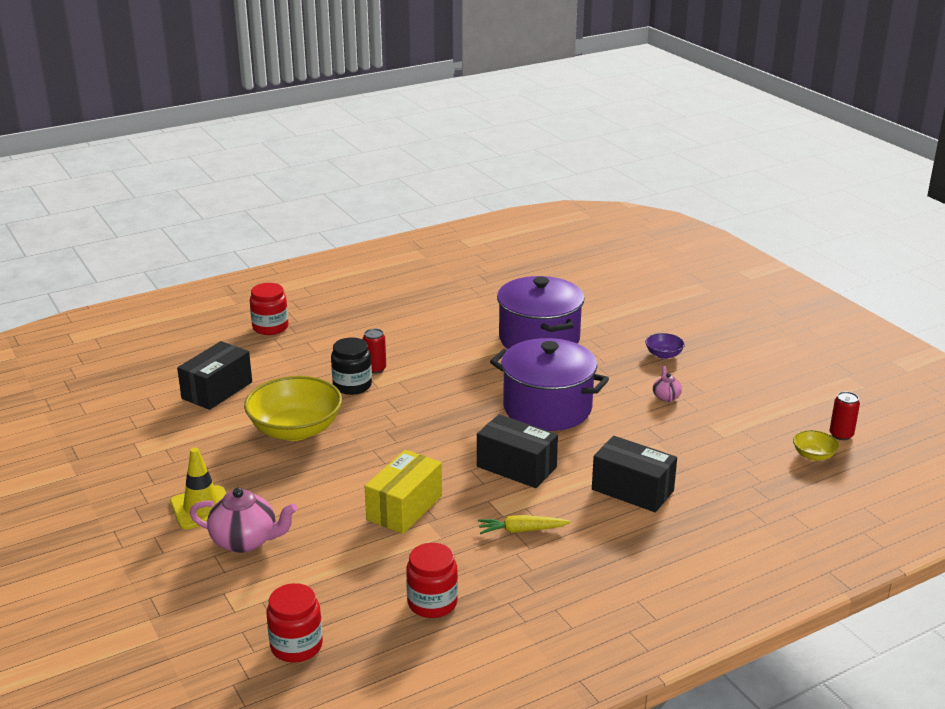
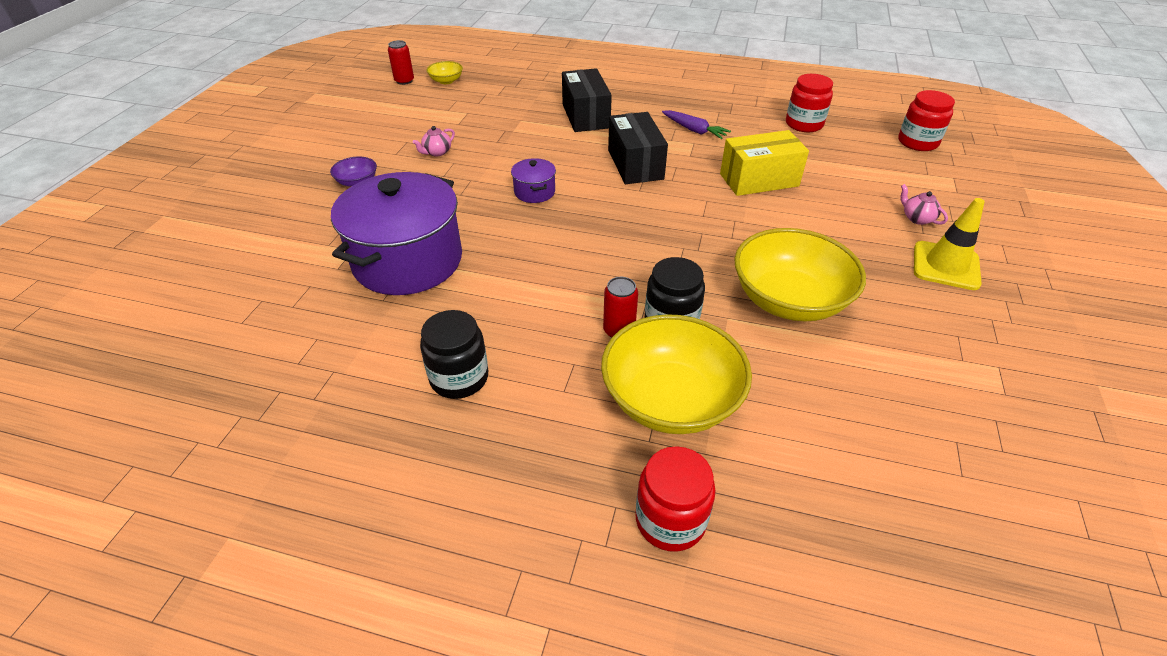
camera: 135 degrees left, 15 degrees up
black box [177,341,252,410] -> none
pink teapot [190,488,297,553] -> pink teapot [900,184,948,225], size x0.51
yellow carrot [478,515,571,534] -> purple carrot [662,110,731,139]
purple pot [490,338,609,431] -> purple pot [511,158,556,203], size x0.43
none -> black jar [420,310,488,399]
none -> yellow bowl [601,314,752,434]

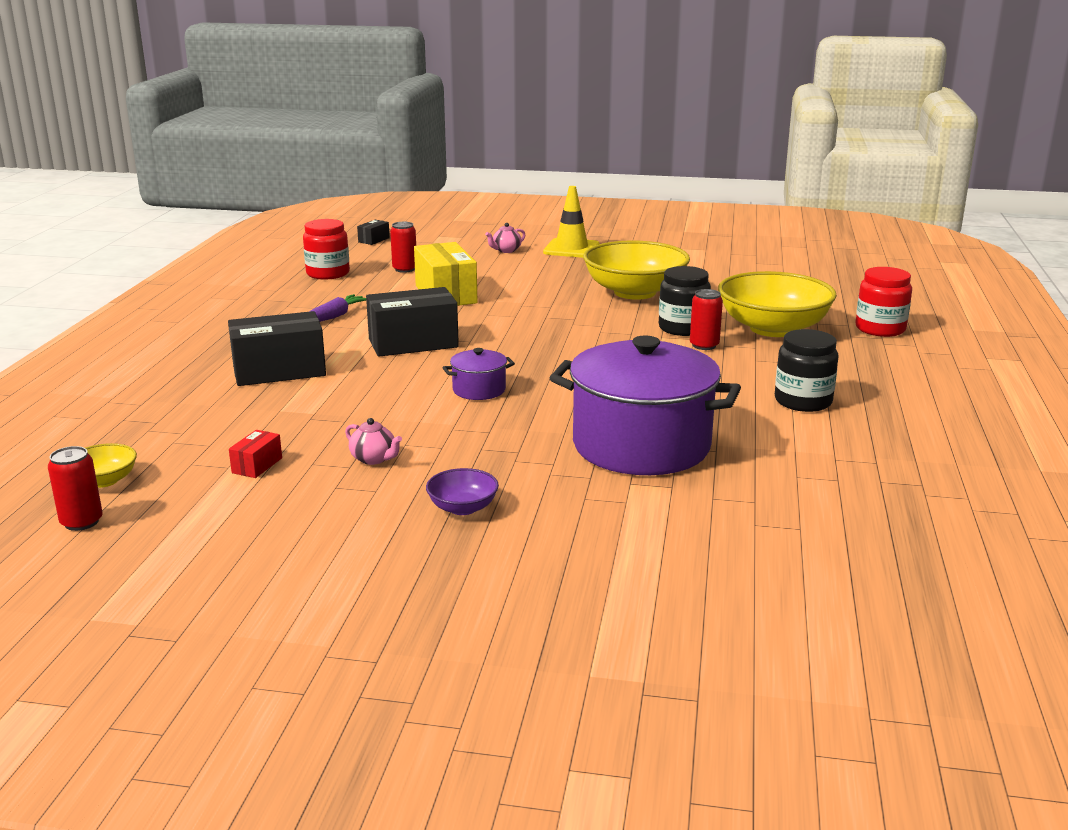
camera: 95 degrees left, 20 degrees down
red jar [898,90,955,151] -> black box [357,220,390,245]
none -> red box [229,430,282,478]
none -> red can [390,222,416,273]

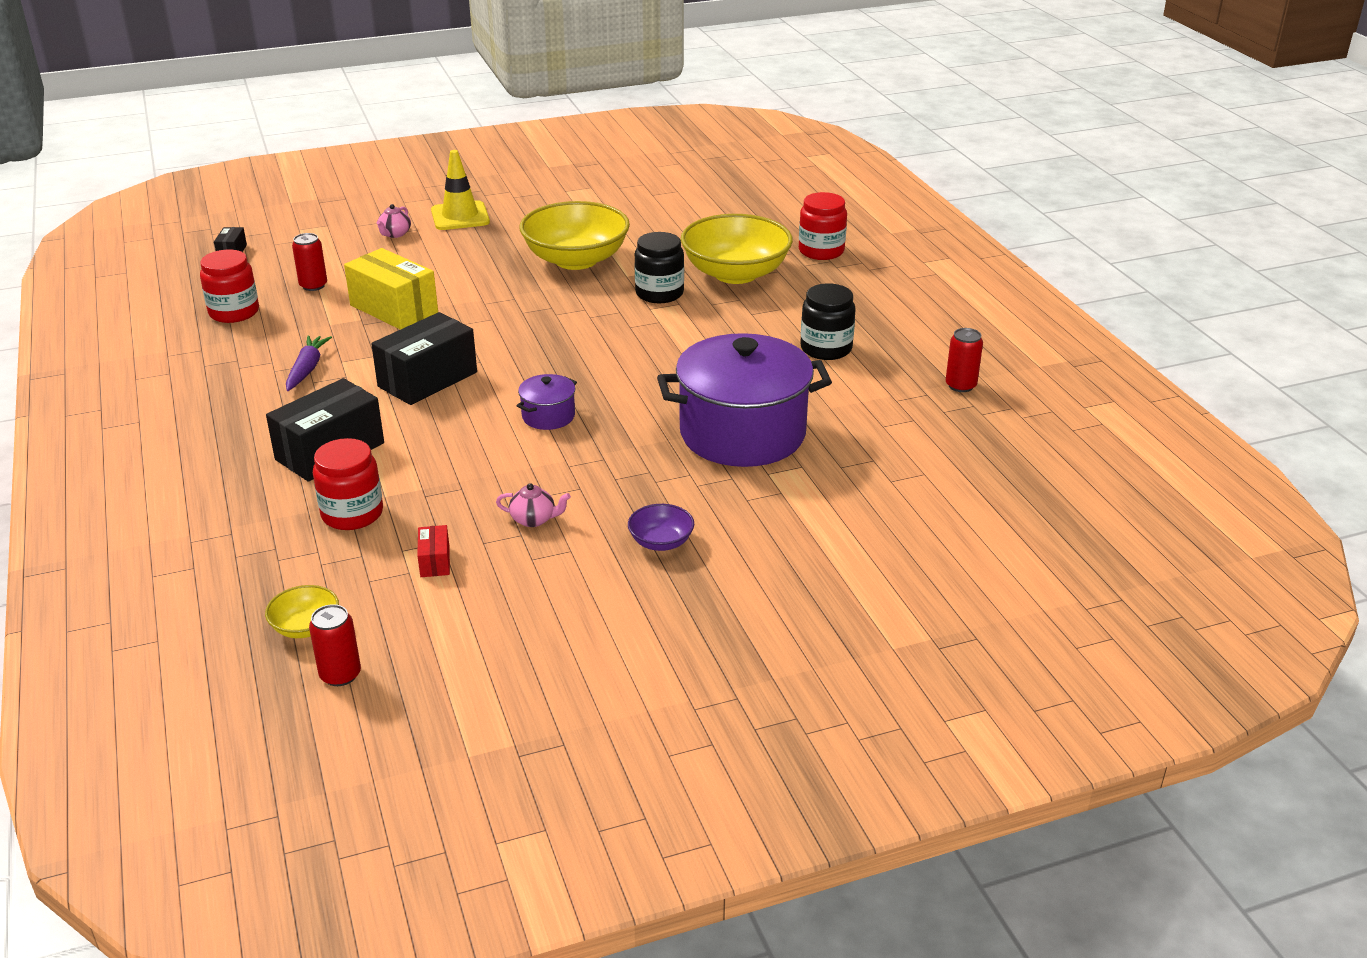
camera: 30 degrees left, 10 degrees up
red can [690,289,723,350] -> red can moved to [946,328,983,392]
none -> red jar [313,438,383,530]

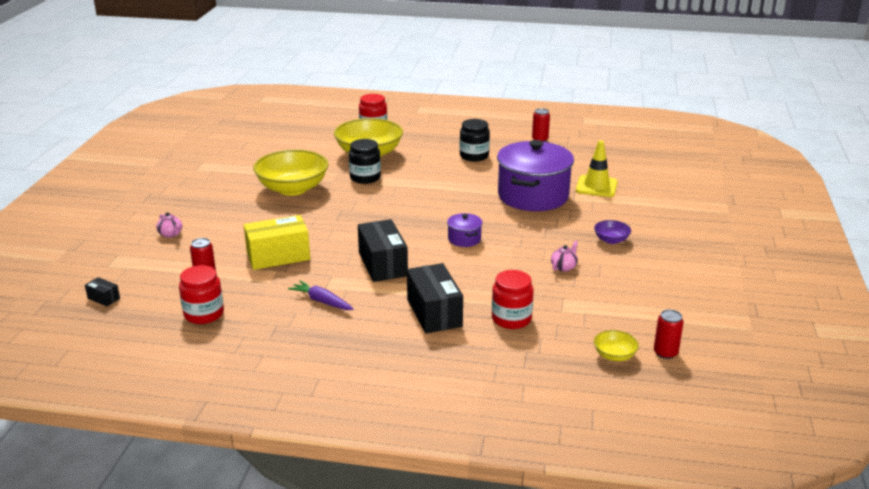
camera: 60 degrees left, 5 degrees down
red box [417,525,450,577] -> none
yellow traffic cone [431,150,490,230] -> yellow traffic cone moved to [576,140,618,197]

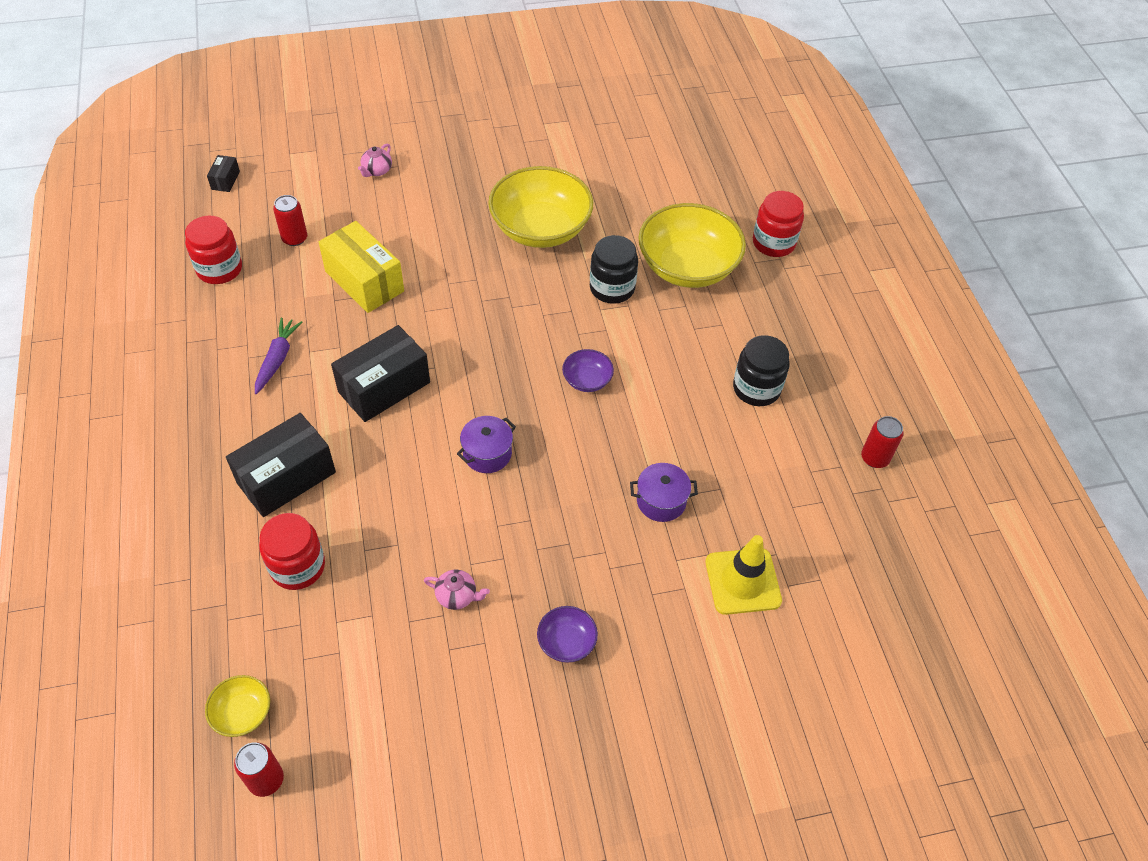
camera: 65 degrees right, 25 degrees up
purple pot [497,140,574,211] -> purple pot [630,463,698,522], size x0.43
none -> purple bowl [562,349,614,392]

